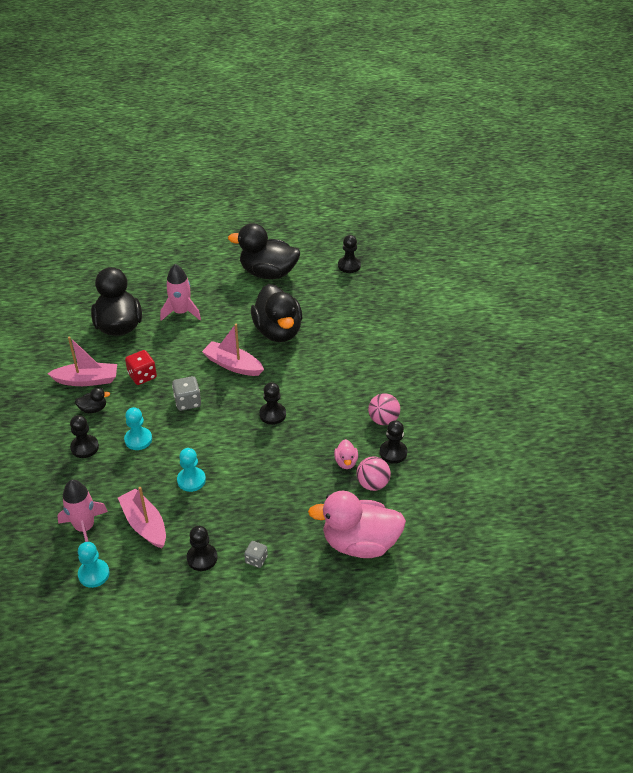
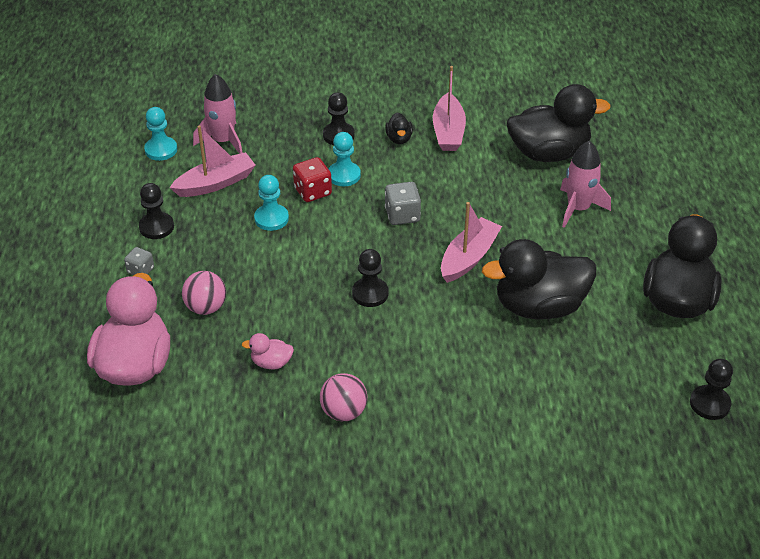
camera: 95 degrees right, 0 degrees up
red dice [125,350,157,385] -> red dice moved to [293,157,332,202]
pink ball [357,457,391,491] -> pink ball moved to [182,271,226,315]
black pawn [379,420,407,464] -> none

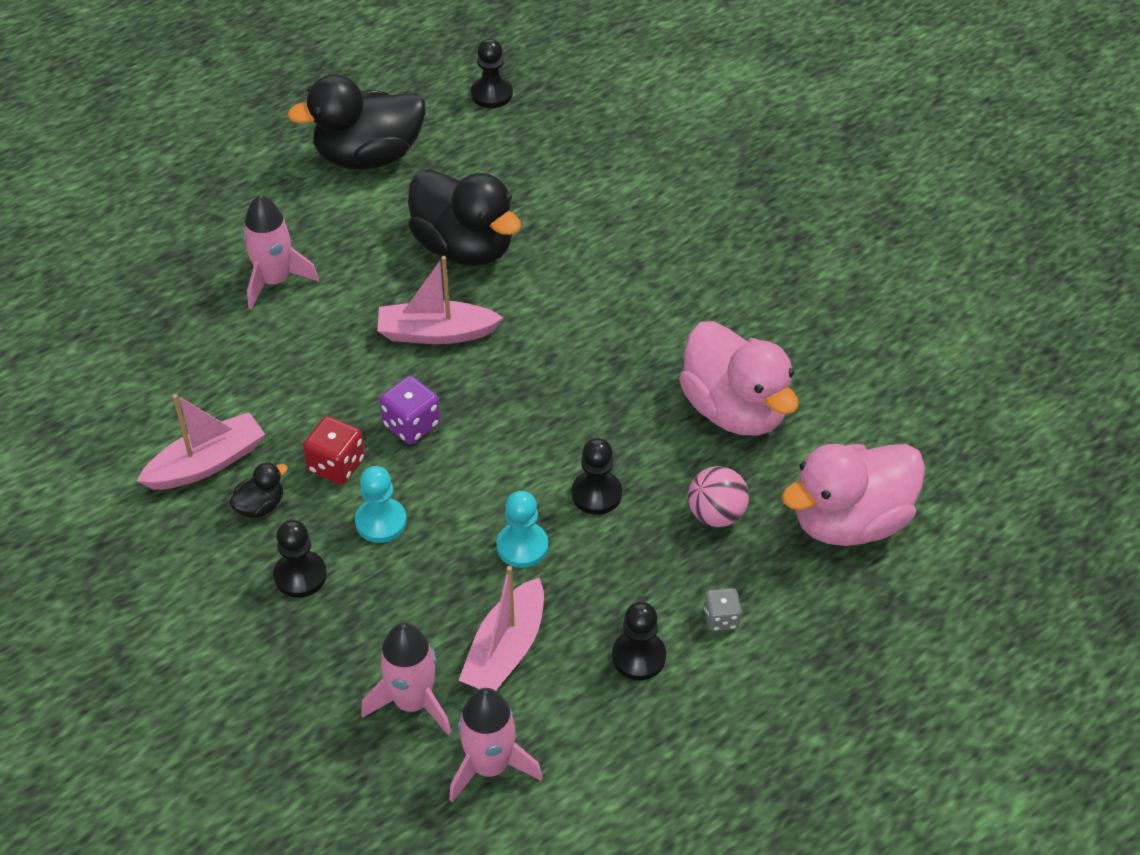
camera: 125 degrees left, 5 degrees up
turquoise pawn [144,107,177,161] -> pink rocket [449,688,542,802]
pink boat [169,125,256,197] -> pink boat turned 90 degrees counterclockwise [458,566,544,691]
pink duck [242,333,294,369] -> pink duck [679,321,798,436], size x2.37
red dice [293,157,332,202] -> red dice moved to [303,416,365,485]
pink ball [320,373,367,421] -> none
black pawn [352,249,389,307] -> black pawn moved to [572,438,622,515]
grey dice [385,182,421,225] -> purple dice [379,376,440,444]
black duck [507,84,610,162] -> none

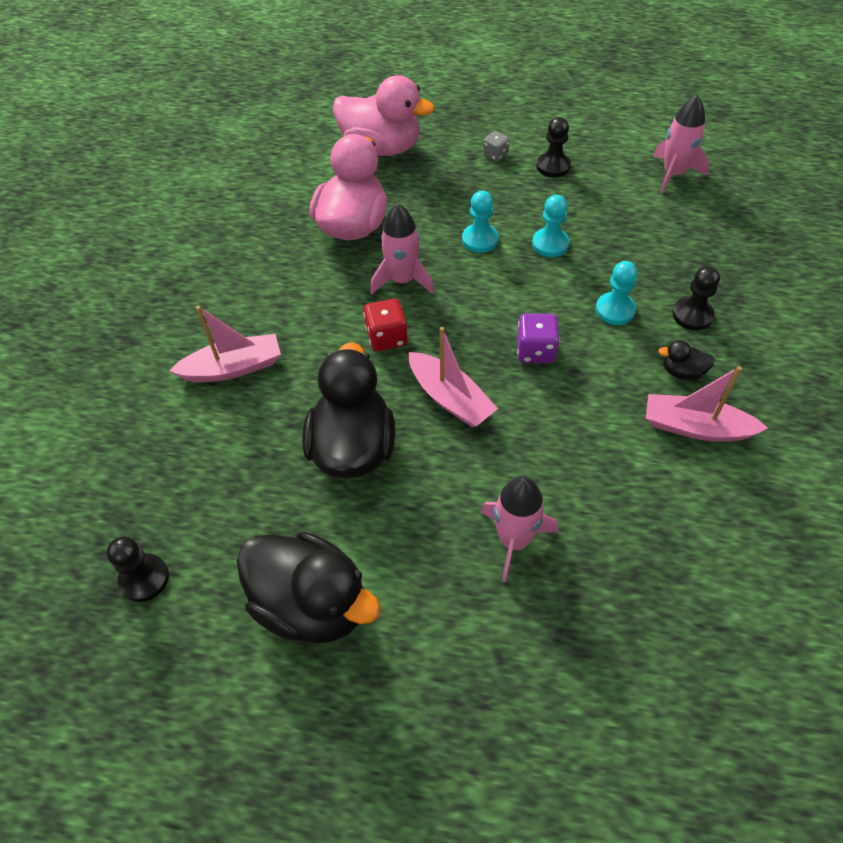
camera: 130 degrees left, 5 degrees up
red dice [303,416,365,485] -> red dice moved to [364,298,408,351]
pink rocket [361,623,451,735] -> pink rocket moved to [370,204,434,295]
pink boat [458,566,544,691] -> pink boat moved to [169,306,281,382]
black pawn [572,438,622,515] -> turquoise pawn [462,191,499,253]
pink ball [688,466,749,527] -> none

